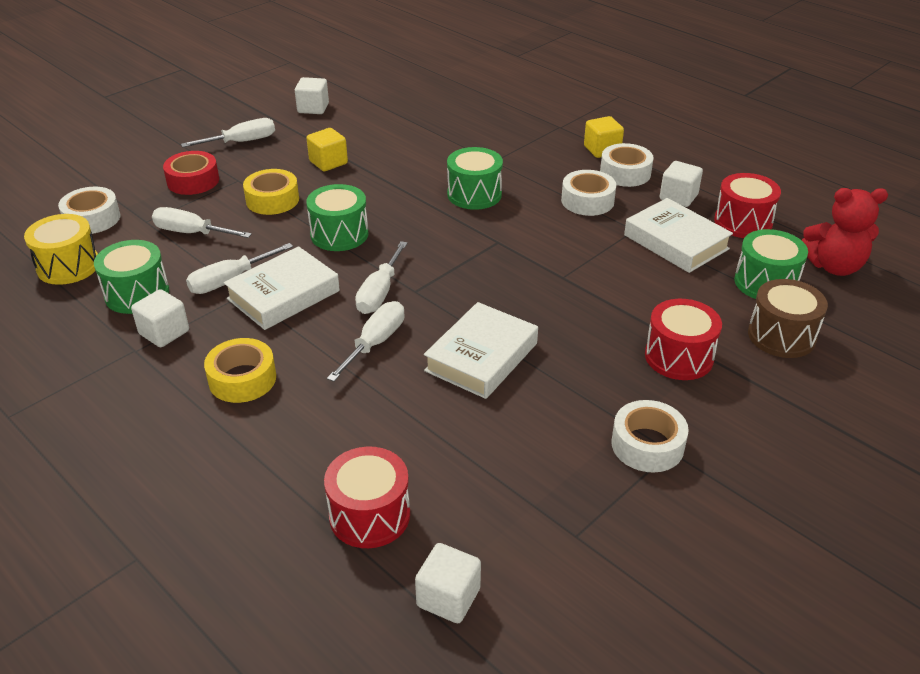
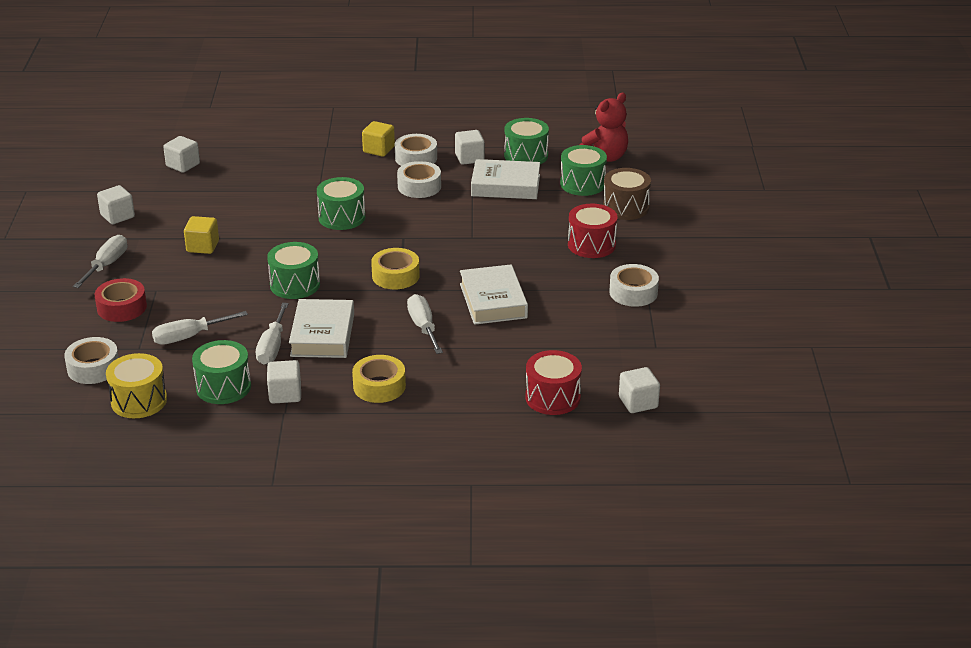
camera: 45 degrees left, 5 degrees down
yellow tape [243,169,299,215] -> yellow tape moved to [371,248,420,289]
white screwdriver [355,241,408,314] -> none
red drum [714,173,781,238] -> green drum [504,118,549,164]
none -> white cube [163,136,200,173]

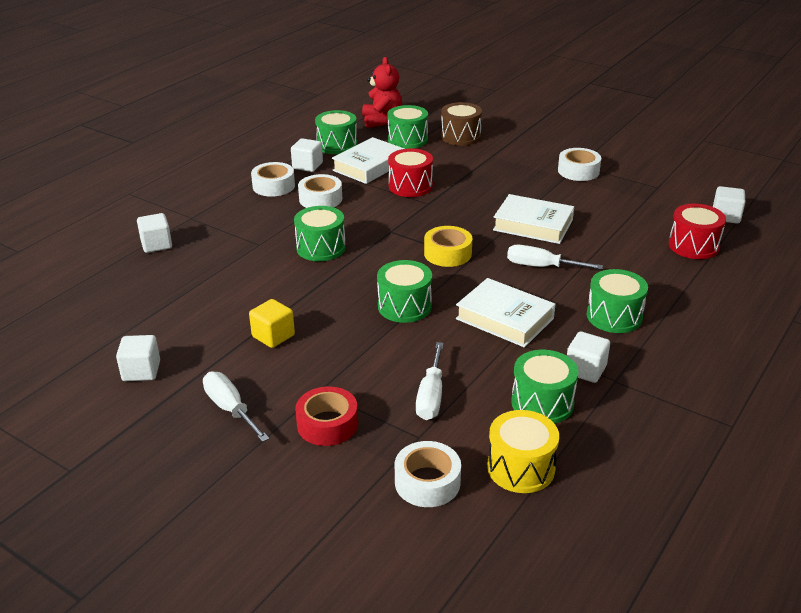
camera: 55 degrees left, 0 degrees up
white cube [163,136,200,173] -> white cube moved to [137,213,172,253]
white screwdriver [256,303,289,364] -> none
yellow tape [352,355,406,403] -> green drum [587,269,648,333]
yellow cube [362,121,395,157] -> none
red drum [568,204,617,258] -> red drum moved to [388,148,433,197]

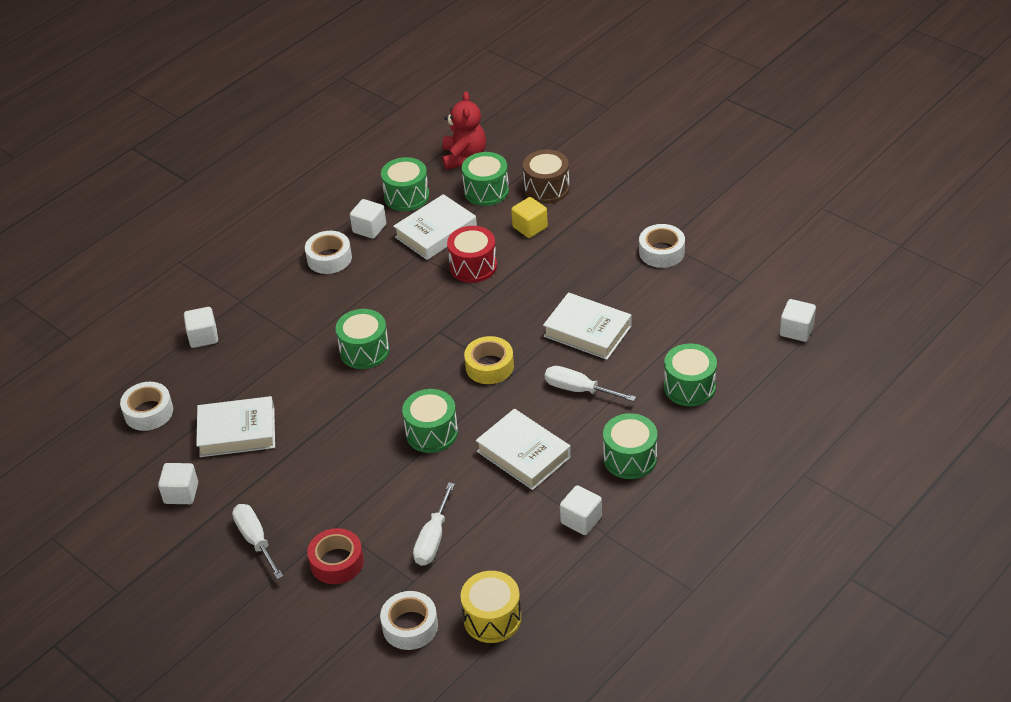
camera: 10 degrees right, 10 degrees up
yellow cube [249,299,295,348] -> yellow cube moved to [511,197,548,238]
white tape [298,174,342,208] -> white tape moved to [120,382,173,431]
green drum [511,350,578,424] -> green drum moved to [664,343,717,406]
red drum [669,204,726,259] -> none
none -> white book [196,396,275,457]

